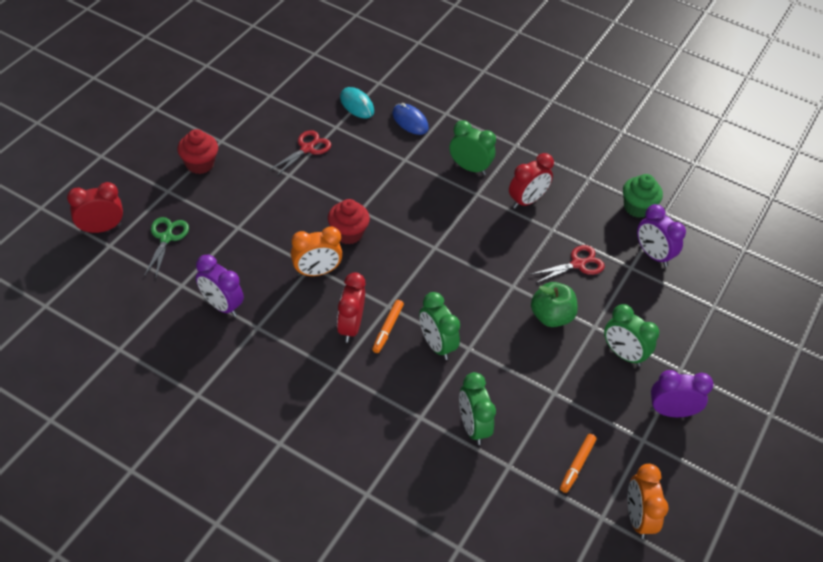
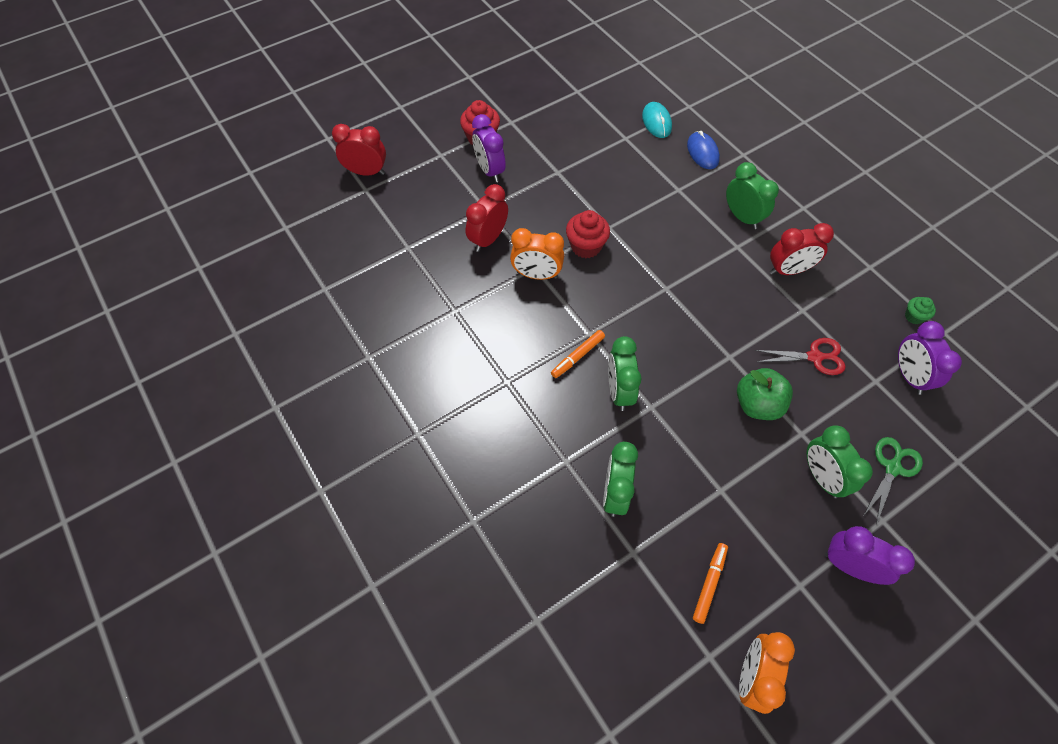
camera: 30 degrees right, 10 degrees up
green scissors [144,217,189,277] -> green scissors moved to [863,437,923,525]
purple clock [196,255,244,317] -> purple clock moved to [472,114,506,182]
red scissors [268,130,331,176] -> none
red clock [337,272,366,342] -> red clock moved to [466,184,508,252]
orange marker [560,434,597,493] -> orange marker turned 150 degrees clockwise [693,543,728,624]
green cupcake [623,174,663,218] -> green cupcake [905,297,936,324], size x0.57

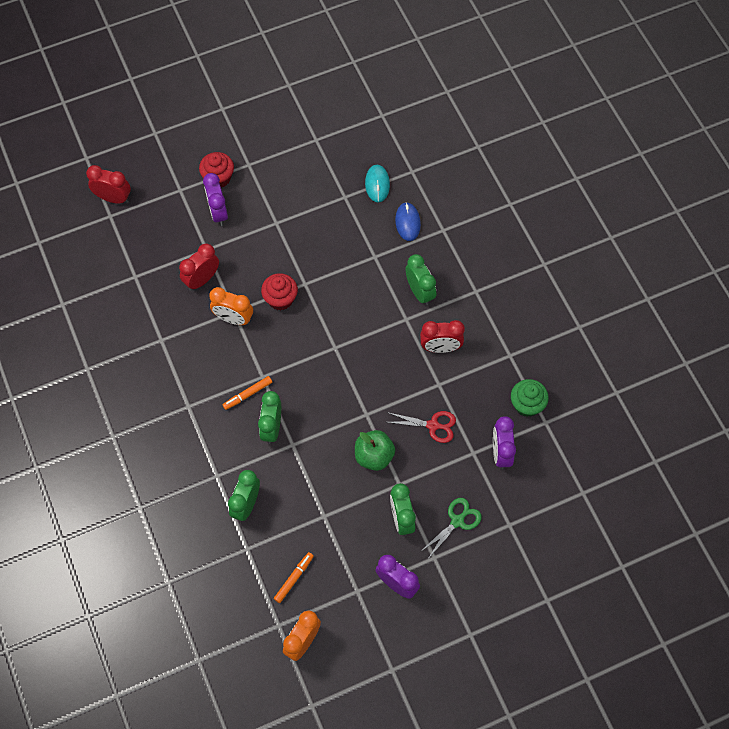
camera: 10 degrees right, 5 degrees up
green cupcake [905,297,936,324] -> green cupcake [511,379,549,417], size x1.74

